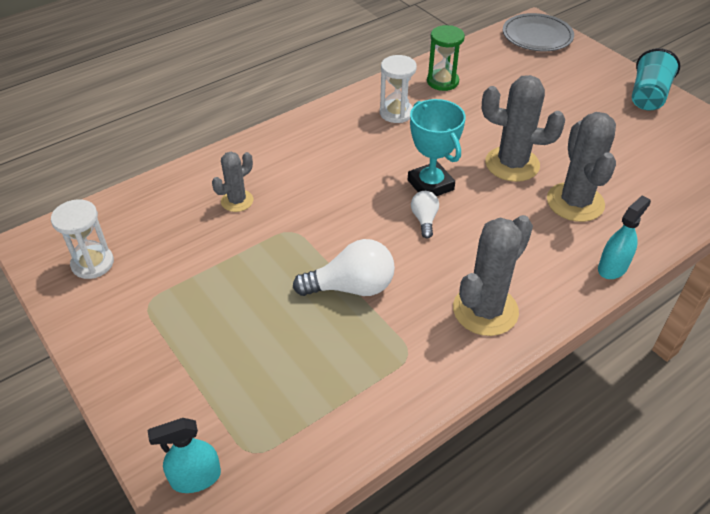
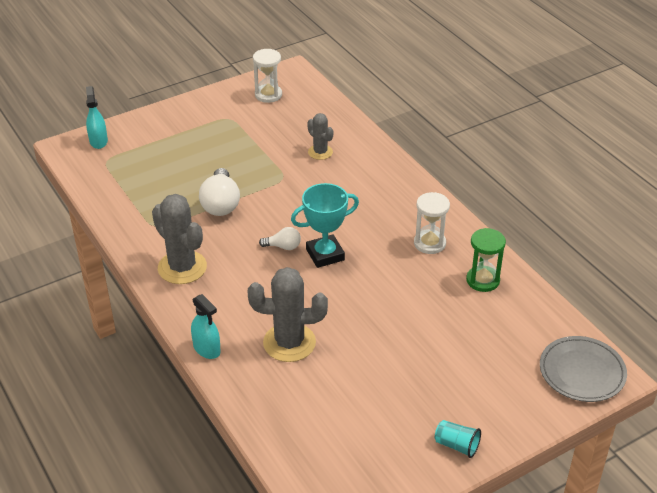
camera: 95 degrees right, 5 degrees down
grey cactus [482,75,565,182] -> none
turquoise cup [632,48,680,111] -> turquoise cup [435,420,481,458], size x0.62

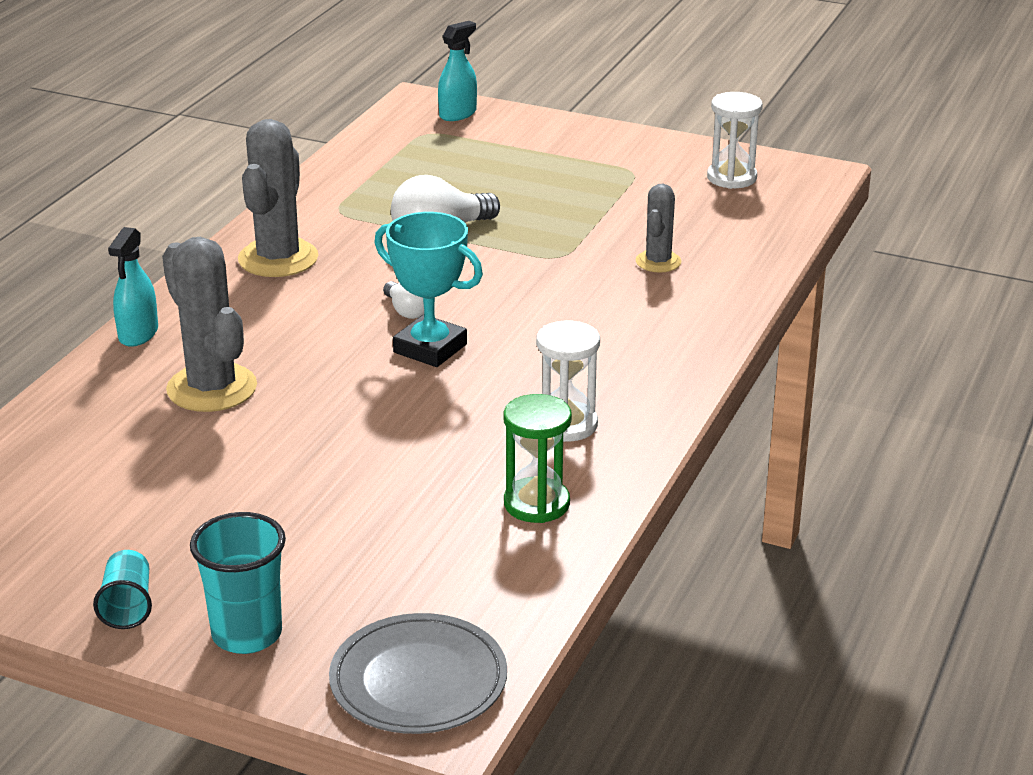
camera: 55 degrees right, 10 degrees down
none -> turquoise cup [190,512,286,654]

